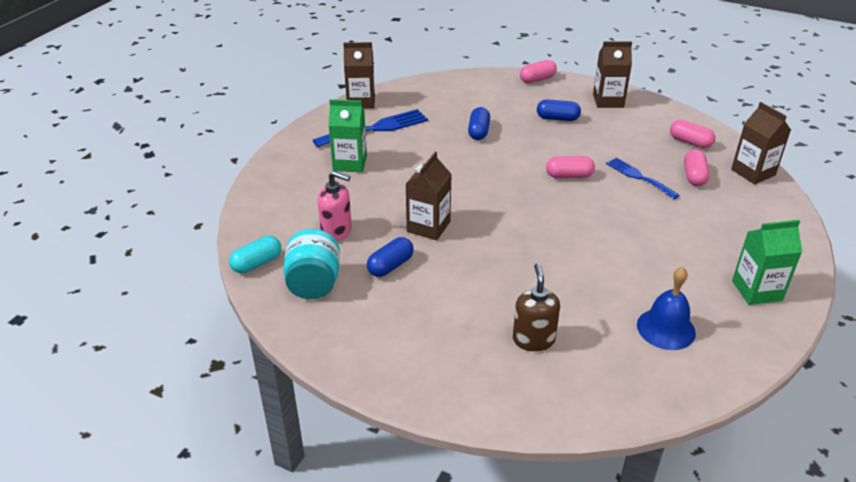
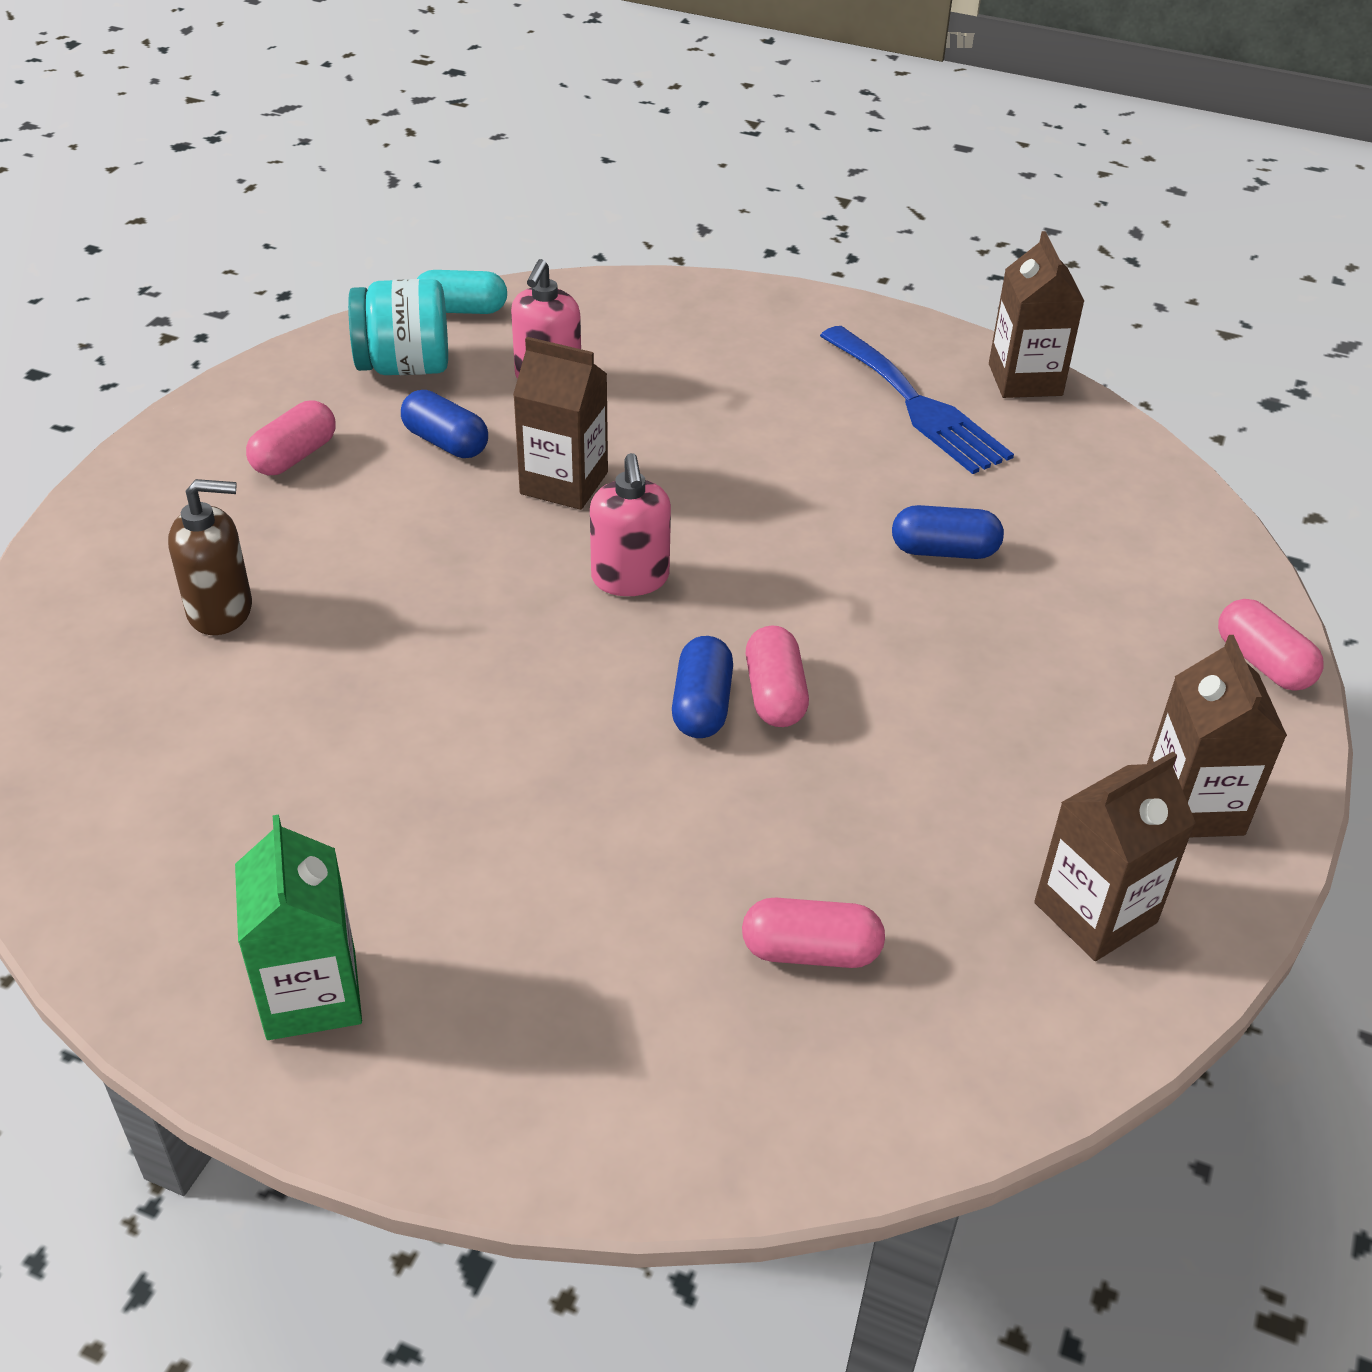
camera: 85 degrees right, 5 degrees up
turquoise capsule [229,236,281,273] -> turquoise capsule turned 45 degrees counterclockwise [417,270,507,314]
green carton [328,99,367,172] -> none
blue capsule [537,99,581,121] -> blue capsule moved to [672,636,733,738]
blue fork [606,157,680,199] -> none
blue bell [637,267,696,350] -> none
pink capsule [670,120,715,148] -> pink capsule moved to [246,401,336,475]
brown carton [731,102,791,184] -> brown carton moved to [1034,752,1196,961]
none -> pink soap dispenser [590,453,671,596]

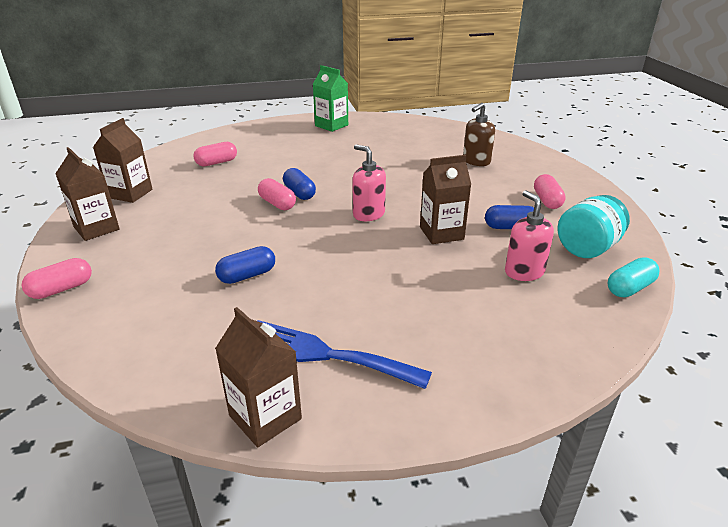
camera: 145 degrees right, 10 degrees down
pink capsule [1218,599,1324,690] -> pink capsule turned 60 degrees counterclockwise [22,258,92,299]

